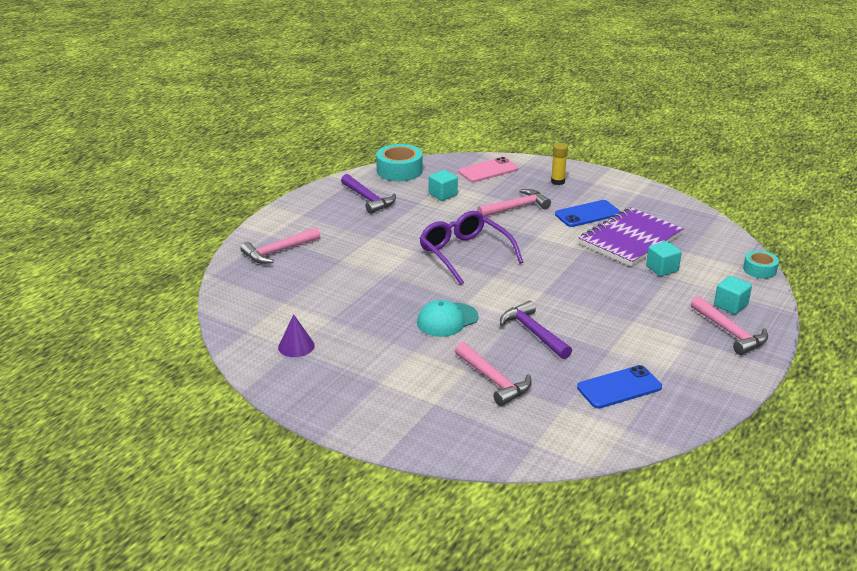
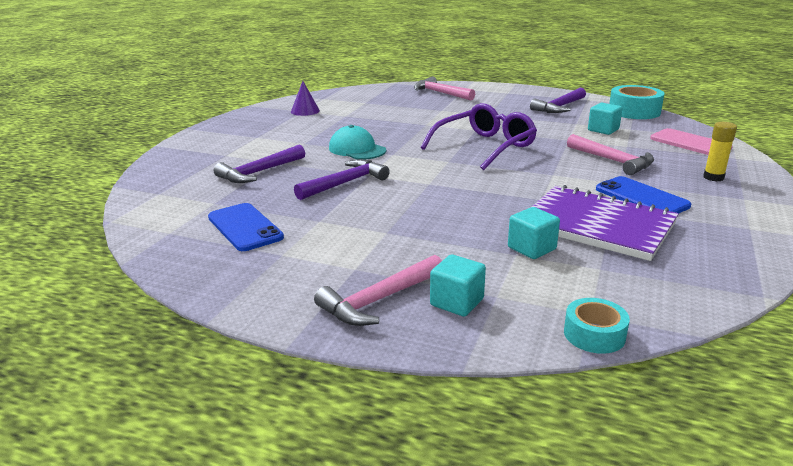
camera: 80 degrees right, 5 degrees down
pink hammer [455,342,532,406] -> purple hammer [214,145,305,183]

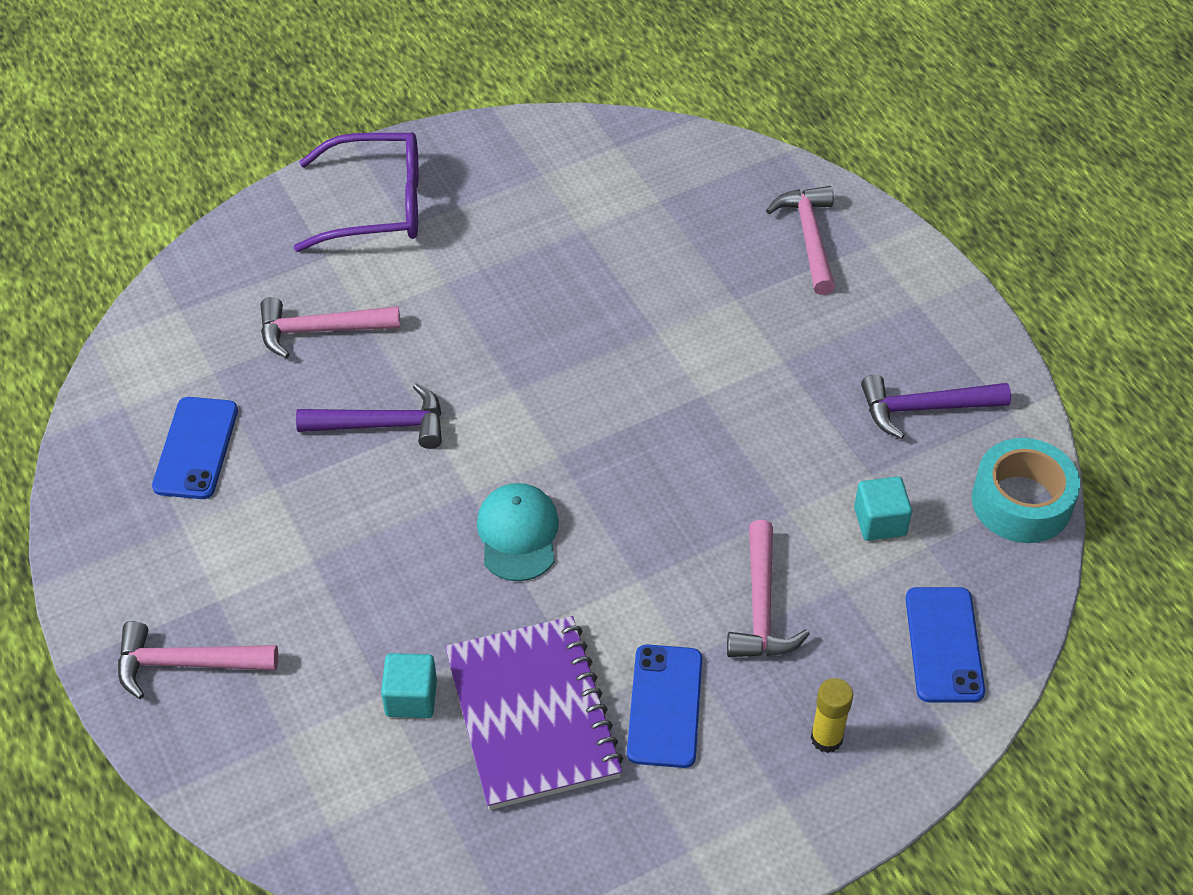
camera: 40 degrees right, 25 degrees up
purple hammer [214,145,305,183] -> pink hammer [260,297,400,358]
purple cone [291,81,320,116] -> none
turquoise cap [329,125,386,159] -> turquoise cap moved to [477,483,559,581]
purple glasses [421,103,537,170] -> purple glasses moved to [294,132,419,252]
turquoise cube [430,254,486,317] -> none
turquoise tape [564,298,630,354] -> none
pink phone [650,128,733,155] -> blue phone [906,587,985,702]

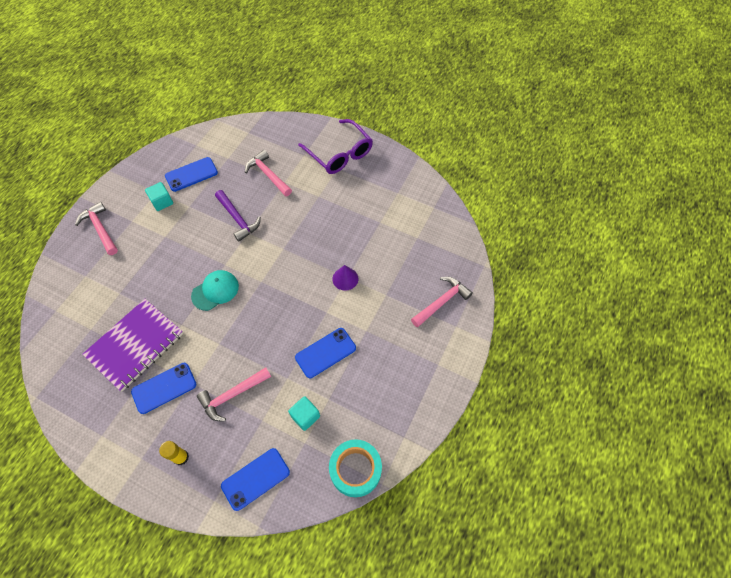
camera: 55 degrees right, 10 degrees up
turquoise cube [381,653,437,718] -> turquoise cube moved to [145,182,173,211]
purple hammer [861,375,1011,439] -> none
none -> blue phone [295,328,356,378]
none -> purple cone [332,265,358,291]

